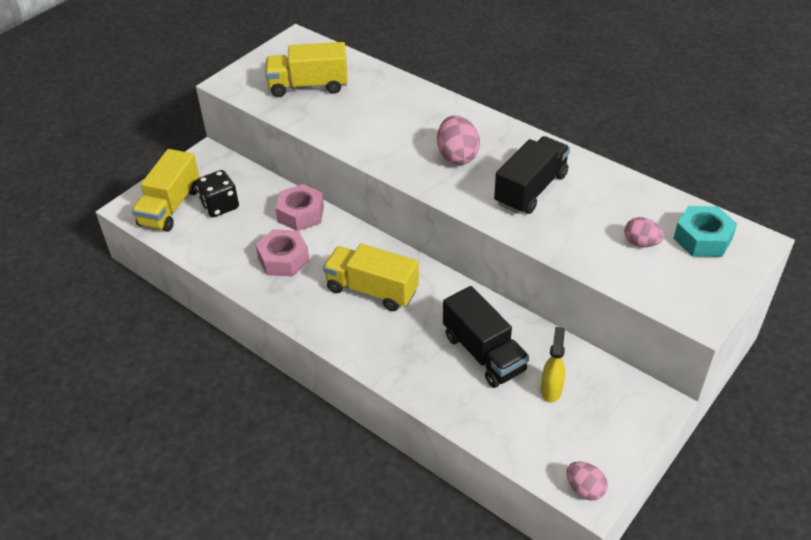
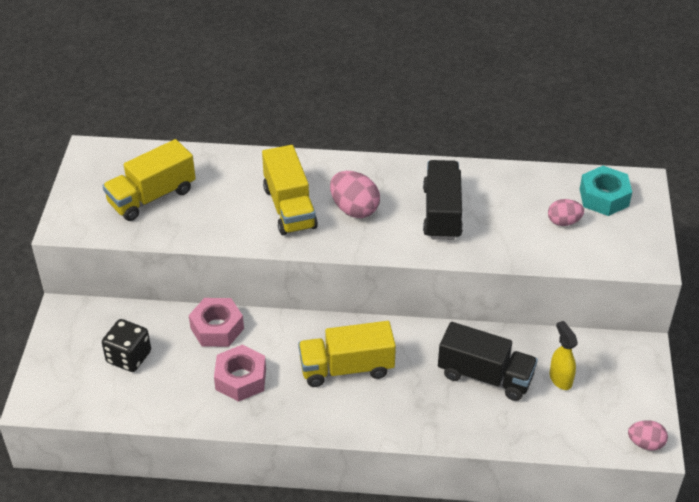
camera: 35 degrees left, 0 degrees up
yellow truck [132,149,199,232] -> yellow truck moved to [262,145,318,235]

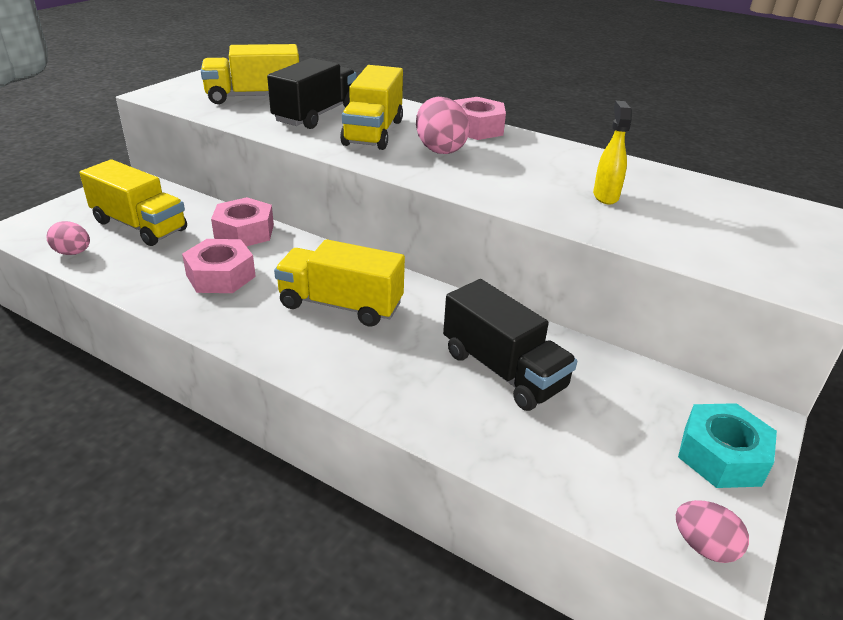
camera: 25 degrees right, 10 degrees down
black dice [102,319,151,372] -> yellow truck [80,159,187,246]
black truck [423,160,463,240] -> black truck moved to [267,58,356,129]
pink egg [548,199,584,226] -> pink egg moved to [46,221,90,255]
yellow spray bottle [549,321,578,390] -> yellow spray bottle moved to [593,101,632,205]
turquoise nut [580,166,632,216] -> turquoise nut moved to [678,403,777,488]
none -> pink nut [454,97,506,140]

